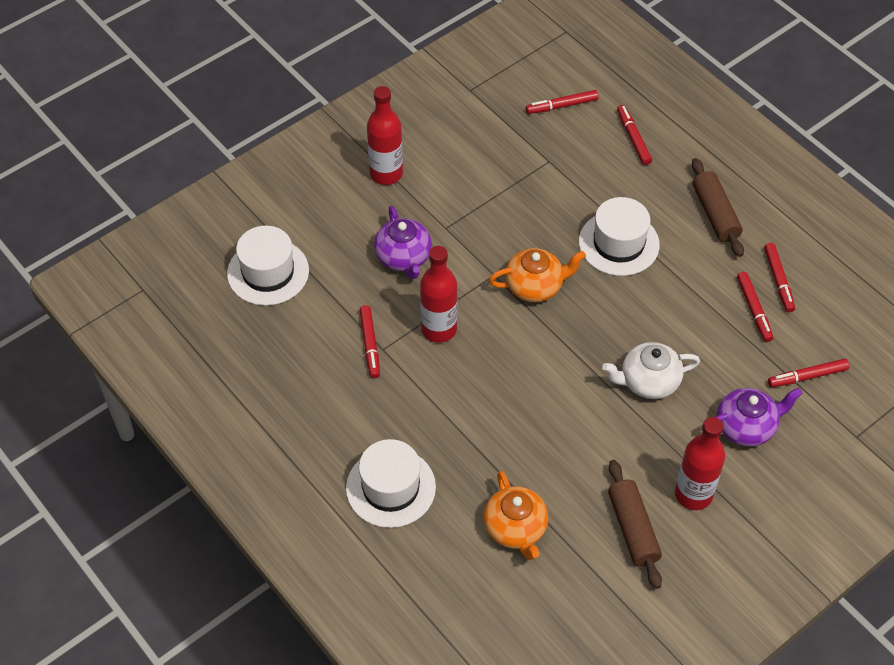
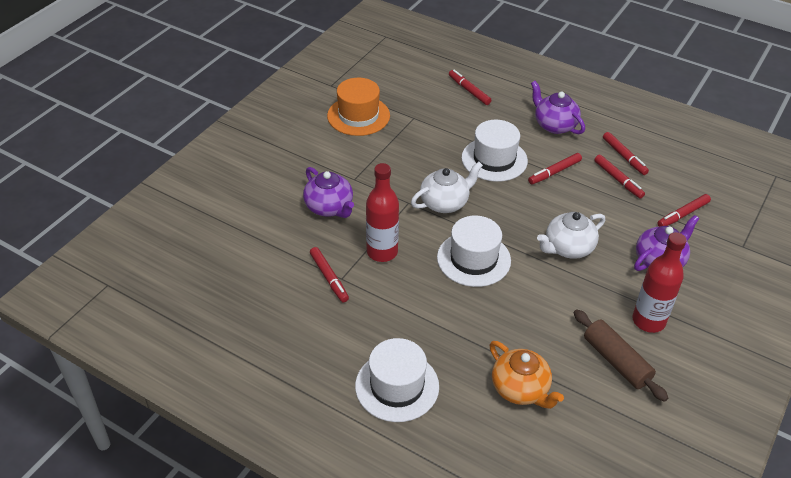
camera: 20 degrees left, 10 degrees down
white hat [227,226,309,306] -> white hat moved to [437,216,511,287]
red bottle [367,86,403,185] -> none
orange teapot [489,248,586,302] -> white teapot [411,162,483,213]
red marker [526,90,599,114] -> red marker moved to [528,153,582,184]
brown rolling pin [692,158,744,257] -> purple teapot [531,81,585,134]
none -> orange hat [327,78,390,136]

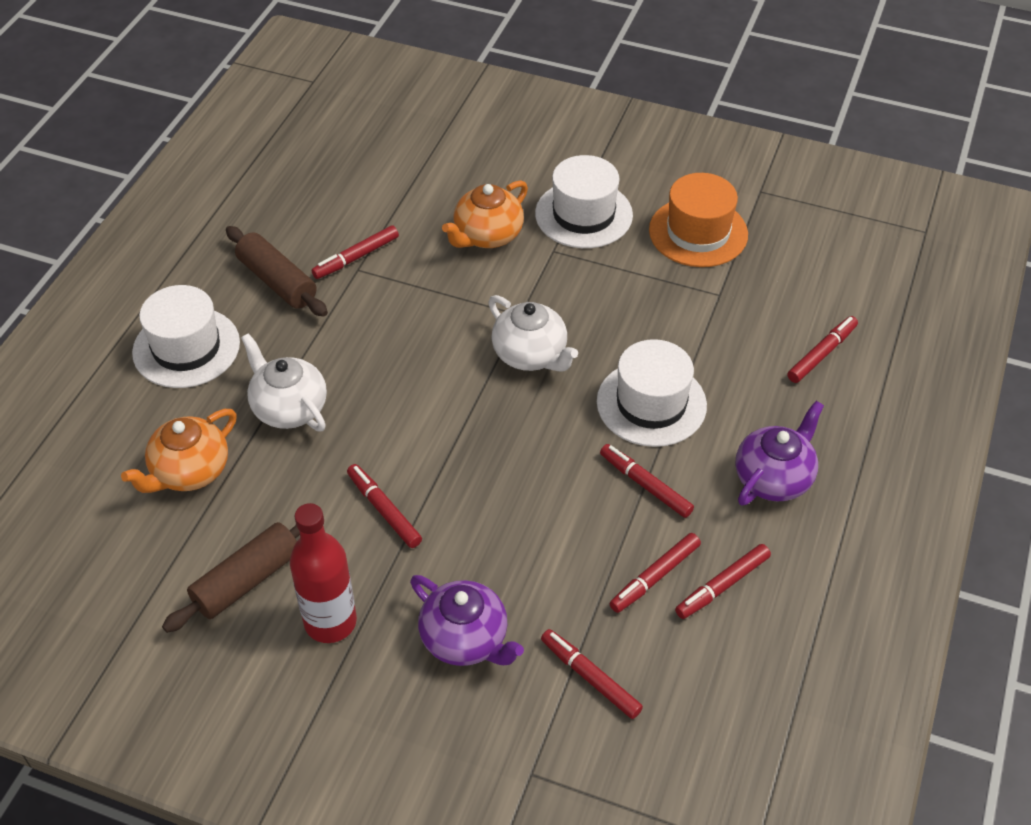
camera: 80 degrees right, 5 degrees up
purple teapot [303,167,354,218] -> orange teapot [442,180,528,248]
red bottle [366,163,399,262] -> none
white hat [437,216,511,287] -> white hat moved to [535,155,633,248]
white teapot [537,212,605,259] -> white teapot moved to [241,333,327,431]
none -> brown rolling pin [226,226,328,317]
none -> red marker [347,464,422,548]

